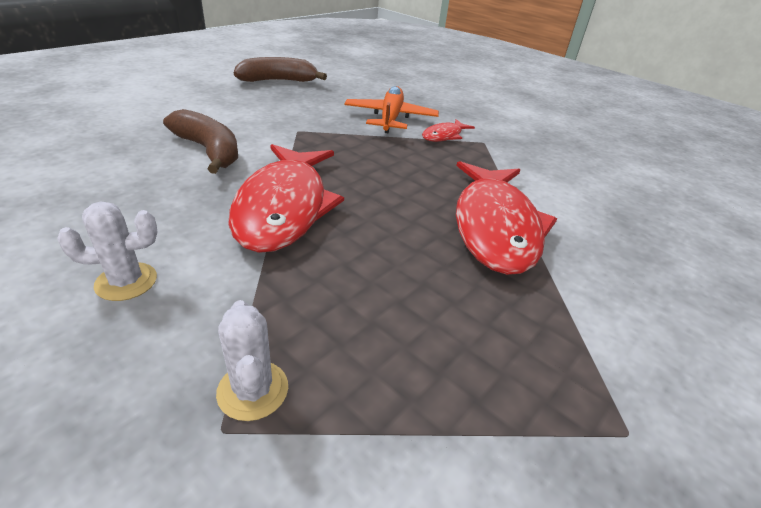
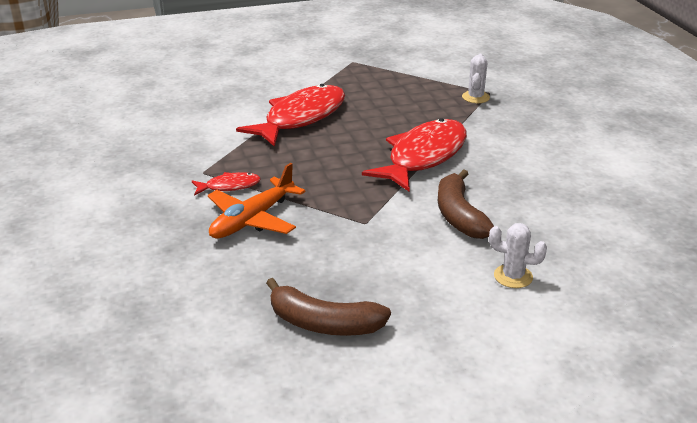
camera: 145 degrees left, 5 degrees down
white cactus [57,202,158,301] -> white cactus moved to [489,223,547,288]

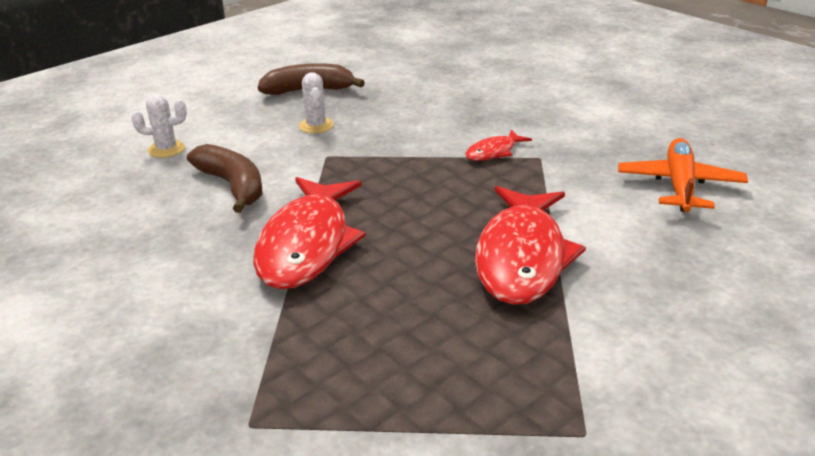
camera: 155 degrees right, 0 degrees up
orange plane [208,163,305,239] -> orange plane moved to [618,138,748,212]
white cactus [462,54,490,103] -> white cactus moved to [299,72,334,134]

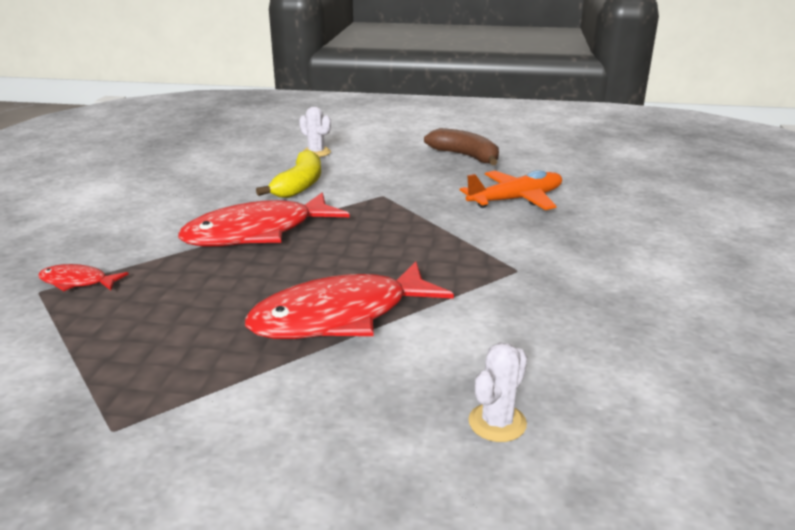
camera: 50 degrees right, 5 degrees down
brown banana [187,144,262,213] -> yellow banana [256,150,321,198]
white cactus [299,72,334,134] -> white cactus moved to [468,343,527,442]
red fish [465,129,532,161] -> red fish moved to [38,264,128,291]
orange plane [618,138,748,212] -> orange plane moved to [460,170,562,210]

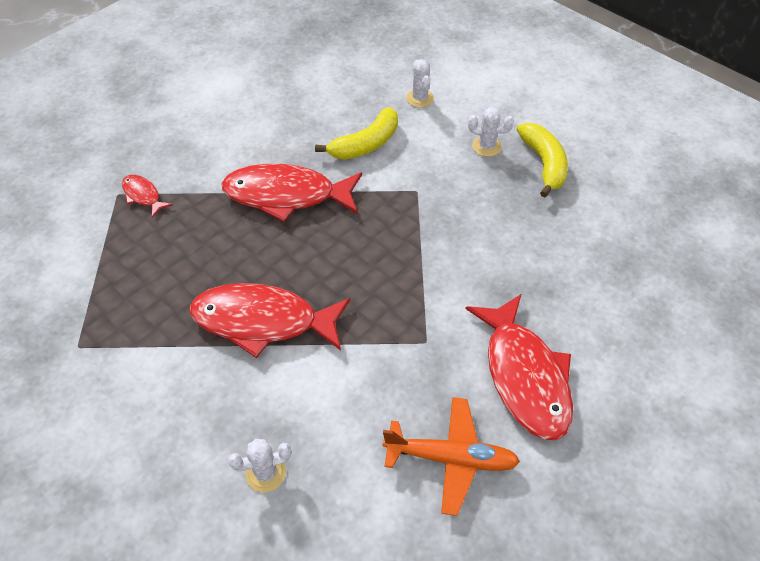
camera: 35 degrees right, 25 degrees up
brown banana [424,128,499,165] -> yellow banana [517,122,568,197]
orange plane [460,170,562,210] -> orange plane moved to [383,397,520,516]
none -> red fish [465,294,573,440]
none -> white cactus [468,107,514,157]

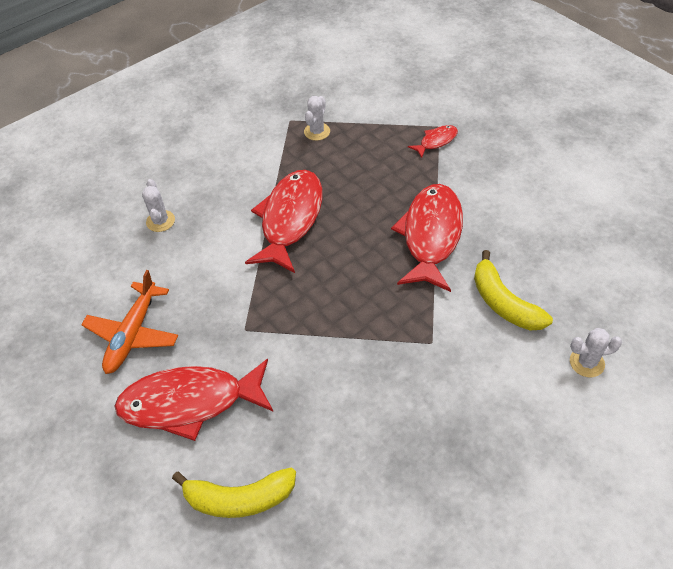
camera: 100 degrees right, 0 degrees up
white cactus [468,107,514,157] -> white cactus moved to [304,96,330,141]
yellow banana [517,122,568,197] -> yellow banana moved to [172,468,296,518]

